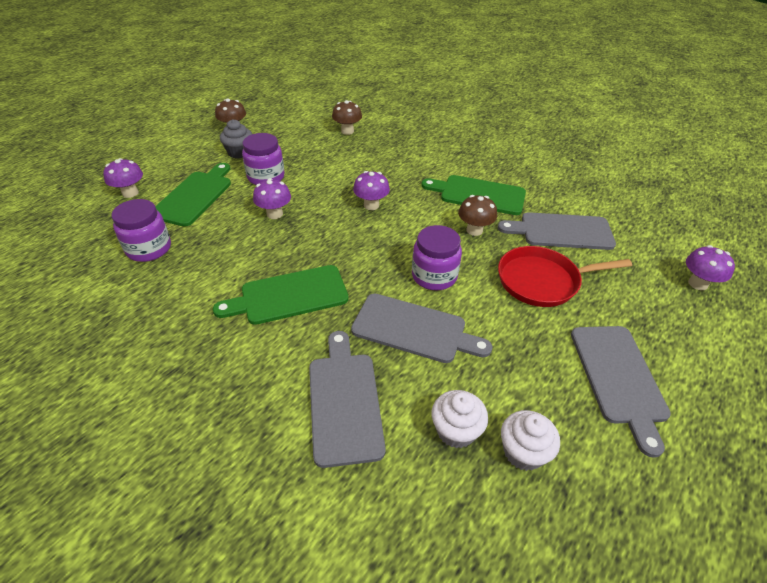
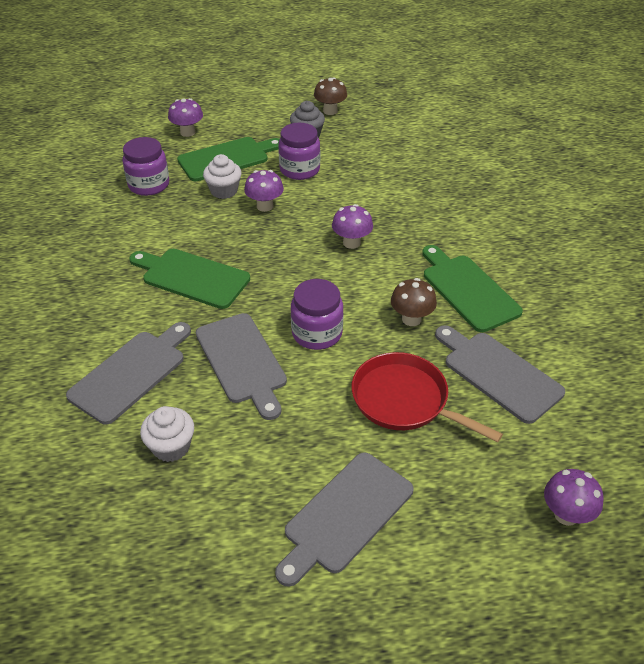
camera: 45 degrees right, 0 degrees up
brown mushroom [332,100,362,135] -> none
white cupcake [501,410,560,471] -> white cupcake moved to [203,154,242,199]

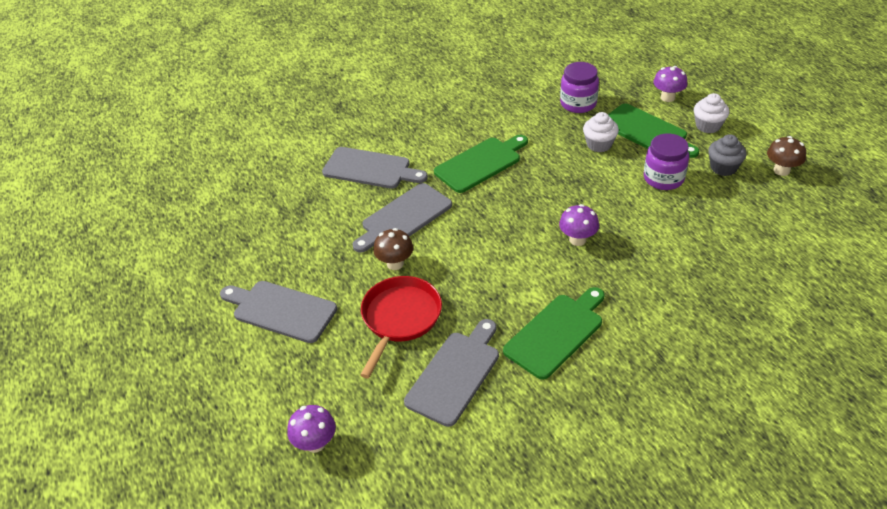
camera: 75 degrees right, 0 degrees up
green cutting board [129,249,250,309] -> green cutting board turned 45 degrees clockwise [434,135,528,193]
white cupcake [140,406,194,462] -> white cupcake moved to [693,93,729,133]
purple mushroom [244,170,284,212] -> none
purple jar [291,279,343,350] -> none
brown mushroom [391,278,437,326] -> brown mushroom moved to [373,228,413,270]

